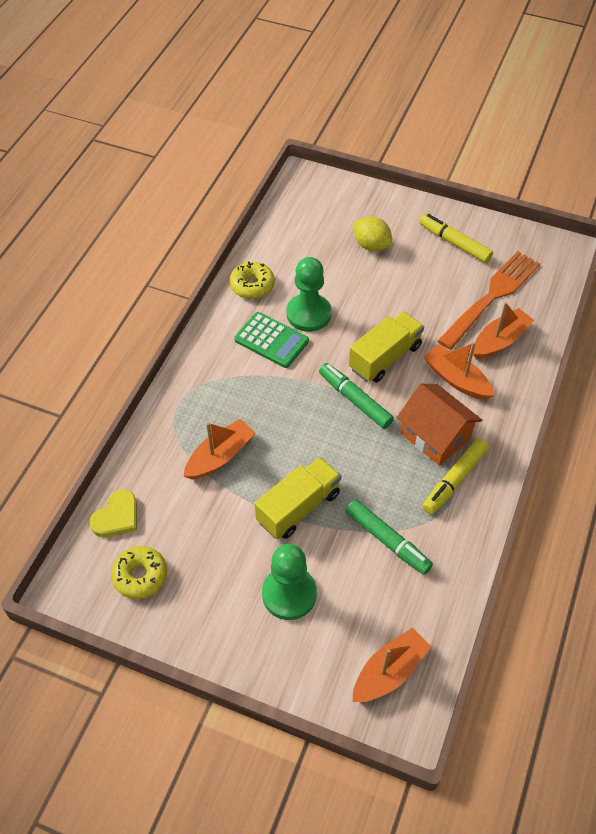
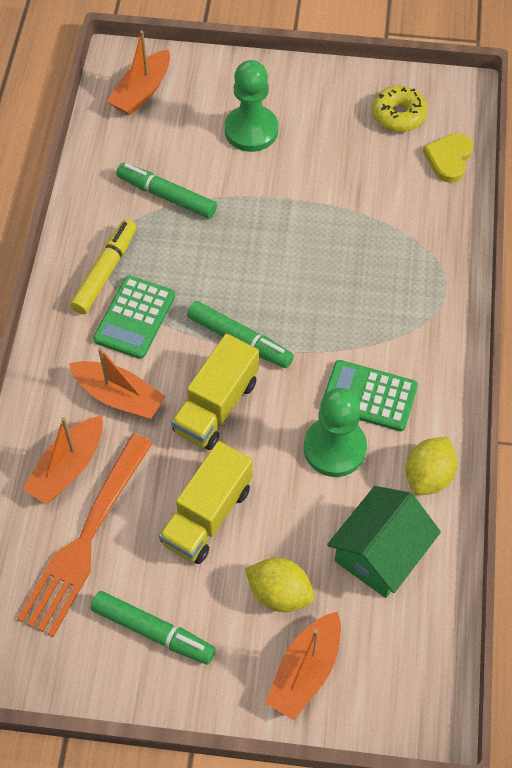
camera: 165 degrees right, 5 degrees up
orange boat [184,419,256,479] -> orange boat moved to [265,611,341,720]
yellow donut [230,261,275,299] -> yellow lemon [405,437,457,495]
yellow truck [254,457,341,539] -> yellow truck moved to [159,441,253,564]
orange house [396,384,482,466] -> green calculator [93,276,175,359]
yellow marker [419,214,493,263] -> green marker [91,591,216,664]
none -> green house [327,486,441,598]

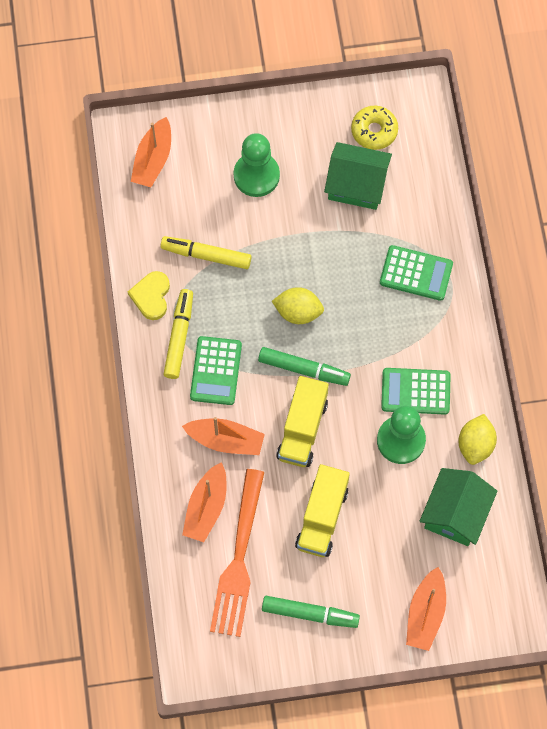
camera: 15 degrees left, 10 degrees up
green marker [116,163,217,219] -> yellow marker [160,236,252,269]
yellow lemon [245,558,314,612] -> yellow lemon moved to [272,287,324,324]
yellow heart [423,133,474,183] -> yellow heart moved to [128,271,170,320]
none -> green house [324,142,392,210]
none -> green calculator [380,245,453,301]

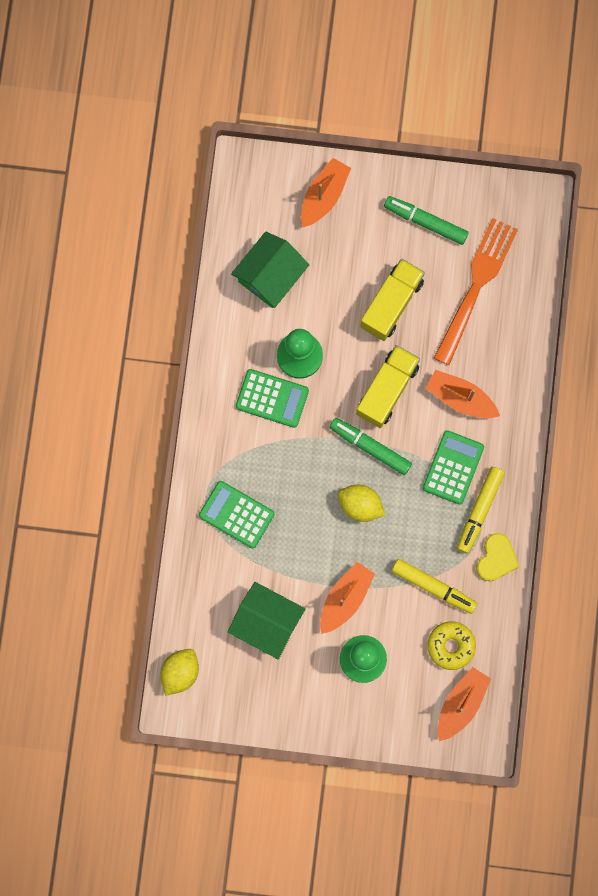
camera: 165 degrees left, 10 degrees up
orange boat [182,462,226,542] -> orange boat moved to [320,562,375,634]
yellow donut [351,106,398,150] -> yellow donut moved to [427,621,476,670]
yellow lemon [459,414,497,465] -> yellow lemon moved to [160,649,199,696]

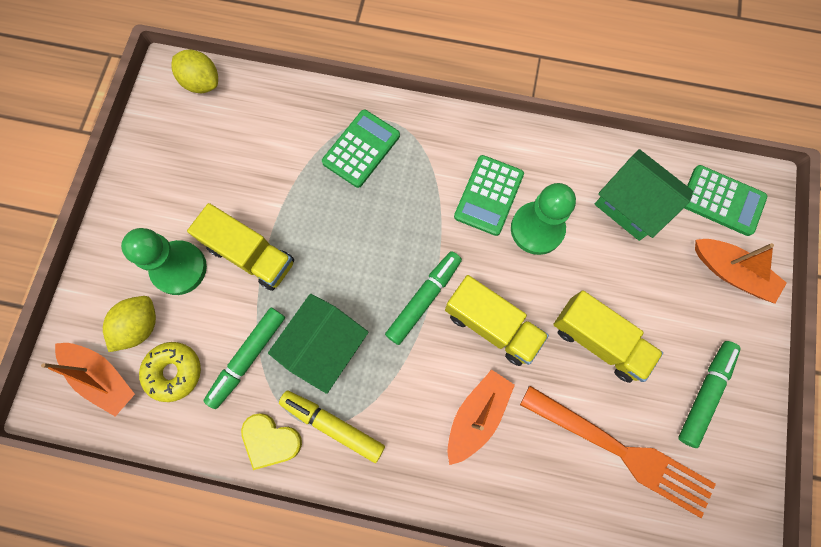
camera: 95 degrees right, 5 degrees down
green house [228,582,305,659] -> green house moved to [268,294,369,394]
orange boat [320,562,375,634] -> yellow truck [187,203,294,291]
yellow lemon [338,485,385,522] -> yellow lemon moved to [103,296,156,352]
yellow marker [391,559,477,614] -> green marker [203,308,285,409]
green calculator [423,430,484,505] -> green calculator moved to [685,165,767,236]

